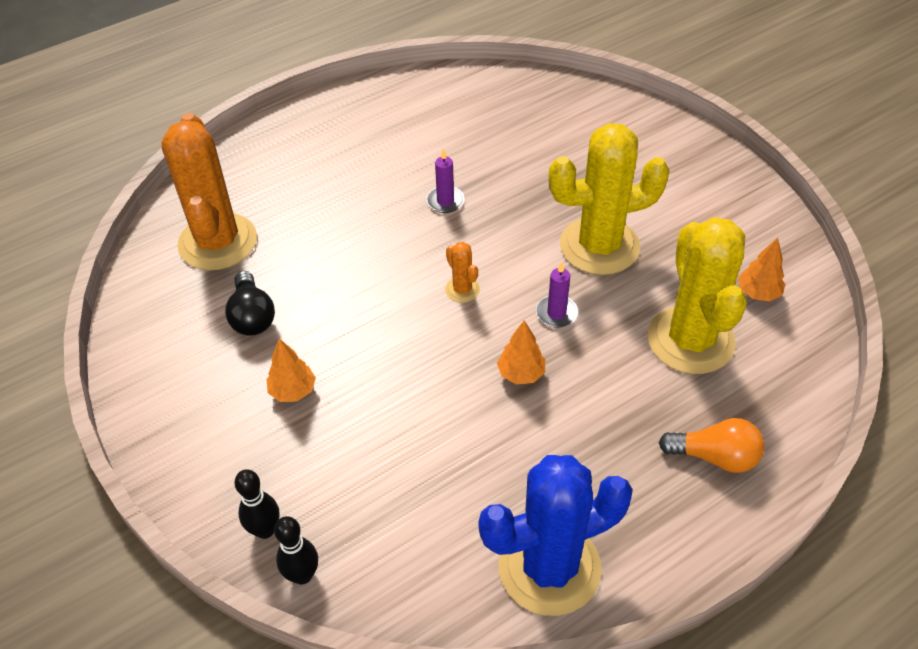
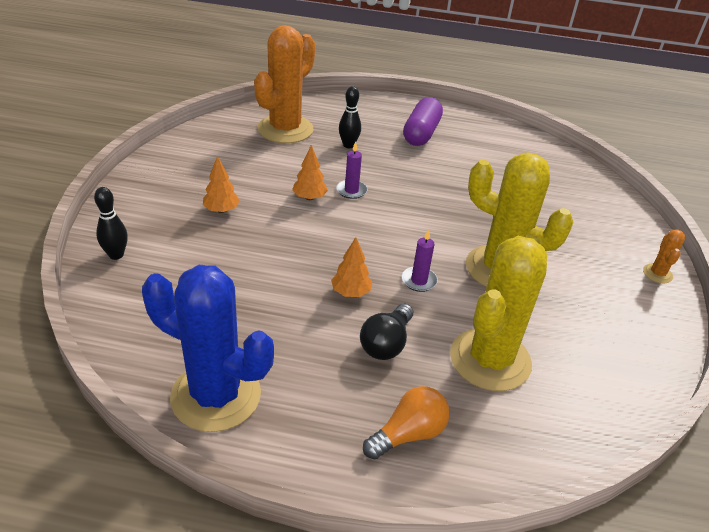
camera: 40 degrees right, 10 degrees down
black light bulb [225,271,275,335] -> black light bulb moved to [360,304,413,360]
black bowling pin [274,516,318,584] -> black bowling pin moved to [339,86,361,148]
purple candle [426,148,465,213] -> purple candle moved to [336,142,367,199]
orange cactus [445,242,480,303] -> orange cactus moved to [643,230,686,283]
orange light bulb [659,418,764,473] -> orange light bulb turned 90 degrees counterclockwise [363,386,450,459]
orange tree [738,238,785,302] -> orange tree moved to [292,145,328,200]
none -> purple capsule [403,97,443,146]

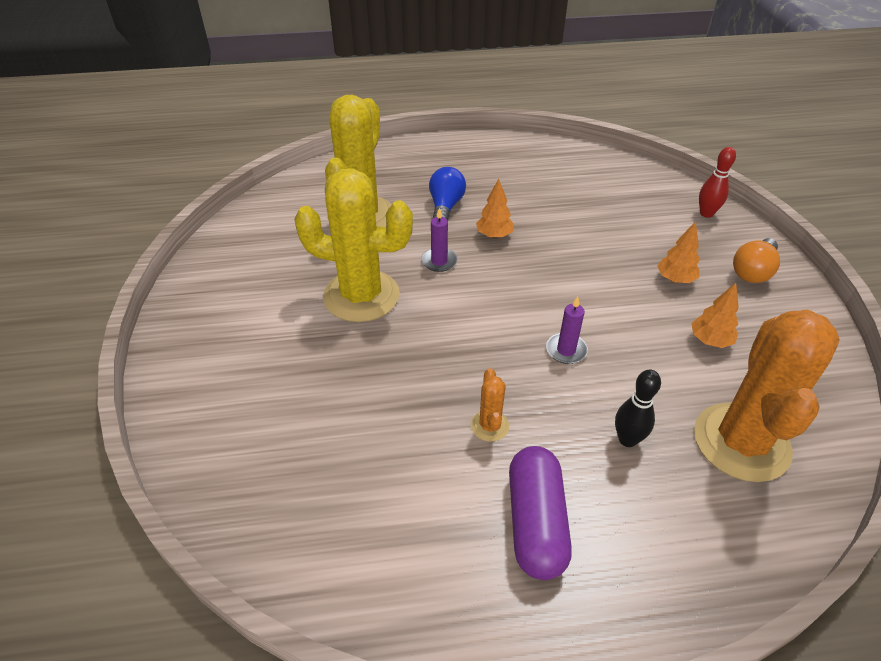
camera: 165 degrees right, 5 degrees up
black bowling pin [94,187,128,260] -> red bowling pin [699,147,736,218]
blue cactus [142,265,274,432] -> none
orange tree [292,145,328,200] -> orange tree moved to [691,283,739,348]
black light bulb [360,304,413,360] -> blue light bulb [429,167,466,221]
orange light bulb [363,386,450,459] -> orange light bulb moved to [733,238,780,283]
orange cactus [643,230,686,283] -> orange cactus moved to [471,368,509,442]

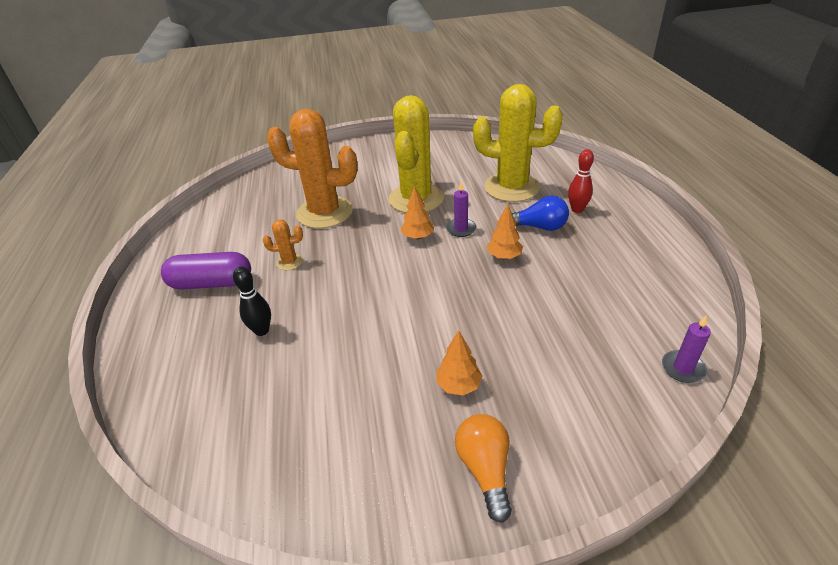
camera: 90 degrees right, 5 degrees down
purple candle [546,296,588,364] -> purple candle moved to [662,316,711,383]
orange tree [691,283,739,348] -> orange tree moved to [400,186,434,240]
orange cactus [694,310,840,482] -> orange cactus moved to [267,109,358,228]
red bowling pin [699,147,736,218] -> red bowling pin moved to [568,149,594,213]
orange light bulb [733,238,780,283] -> orange light bulb turned 45 degrees clockwise [455,414,512,523]

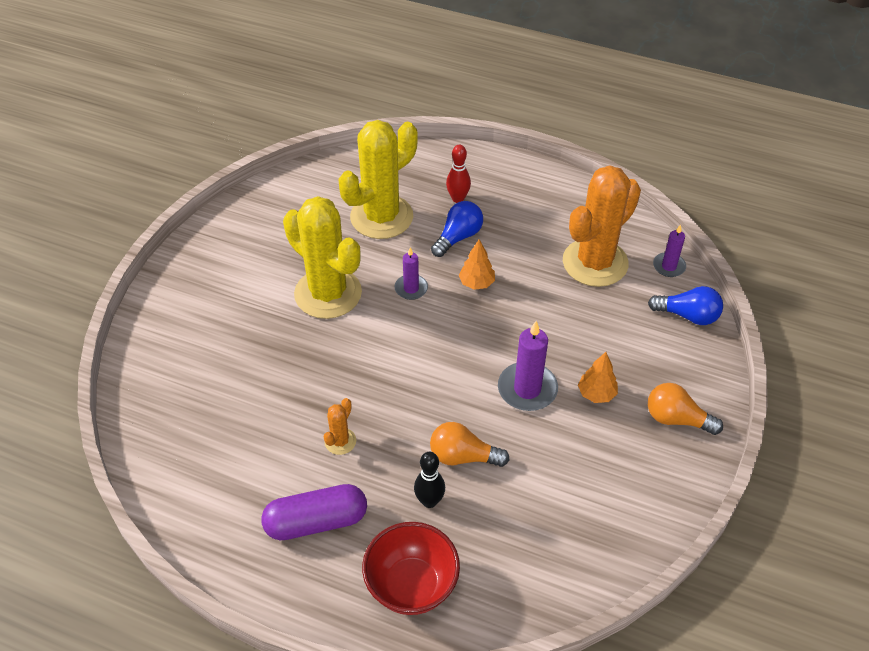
camera: 60 degrees left, 10 degrees up
purple capsule [161,252,251,289] -> purple capsule turned 45 degrees clockwise [261,484,367,540]
orange cactus [267,109,358,228] -> orange cactus moved to [563,165,641,287]
orange tree [400,186,434,240] -> none
none -> red bowl [362,522,460,615]
none -> orange light bulb [430,422,510,467]
none -> purple candle [498,321,558,411]
none -> blue light bulb [648,286,723,325]

